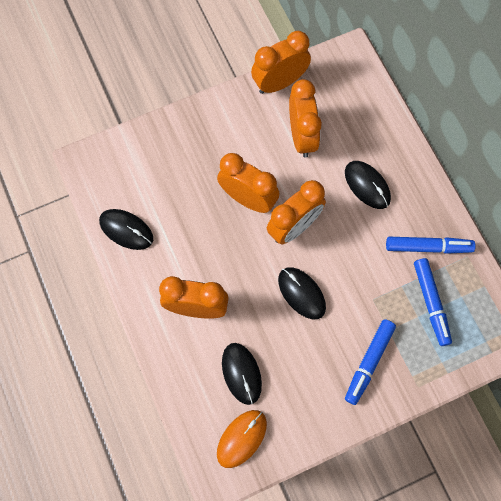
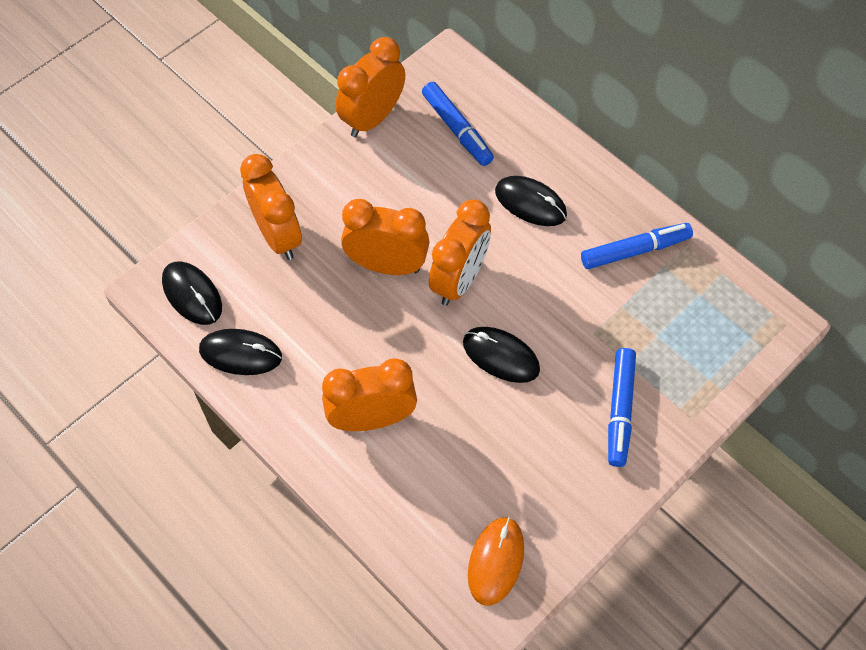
camera: 20 degrees left, 10 degrees down
black mouse [222,343,262,405] -> black mouse moved to [162,261,222,325]
orange clock [289,79,322,158] -> orange clock moved to [240,154,302,260]
blue marker [414,258,452,346] -> blue marker moved to [422,82,494,166]

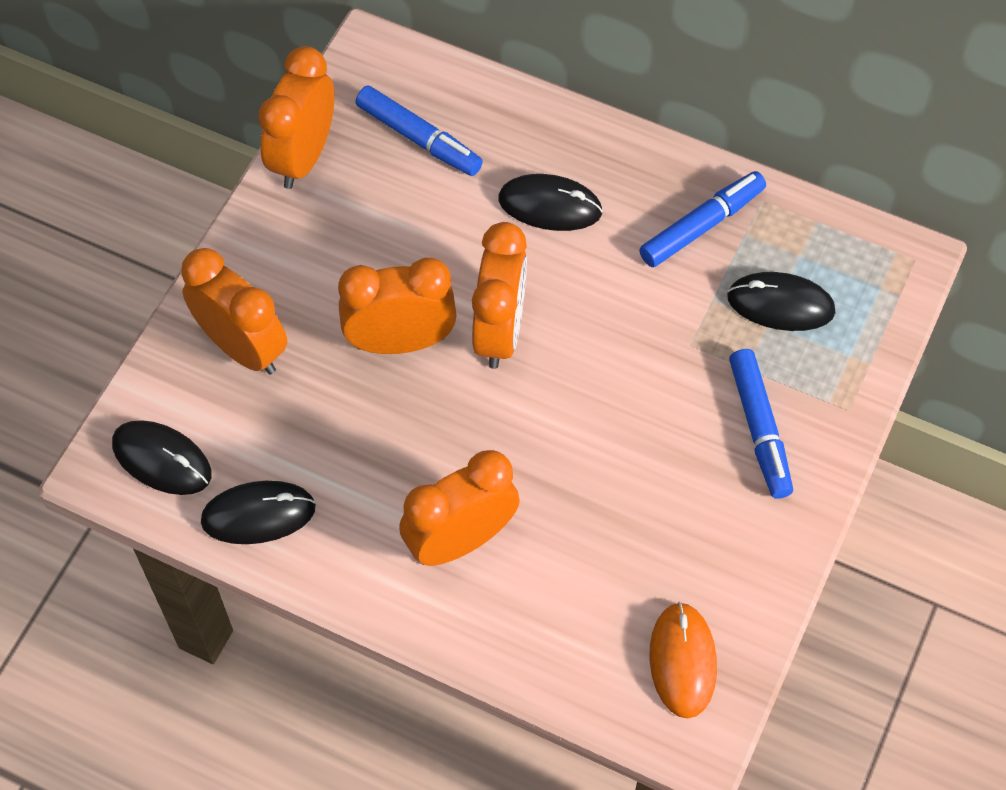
camera: 20 degrees left, 0 degrees up
black mouse [463,327,540,383] -> black mouse moved to [727,272,835,331]

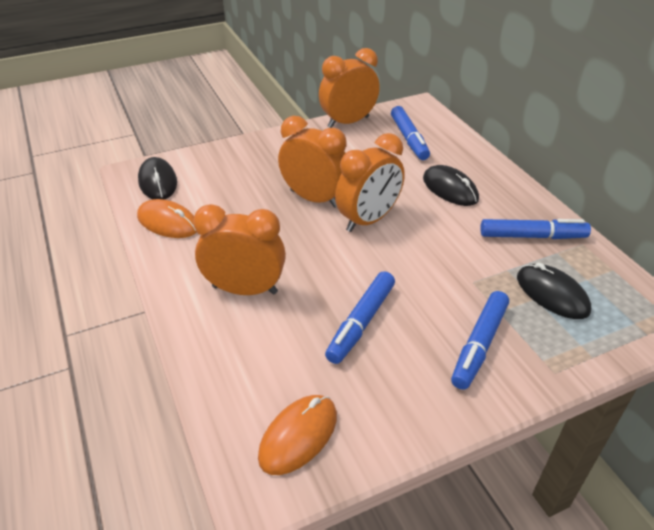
camera: 40 degrees right, 20 degrees down
orange clock [181,248,287,374] -> none
black mouse [201,481,316,544] -> orange mouse [137,199,197,238]
none -> blue marker [325,271,395,364]

